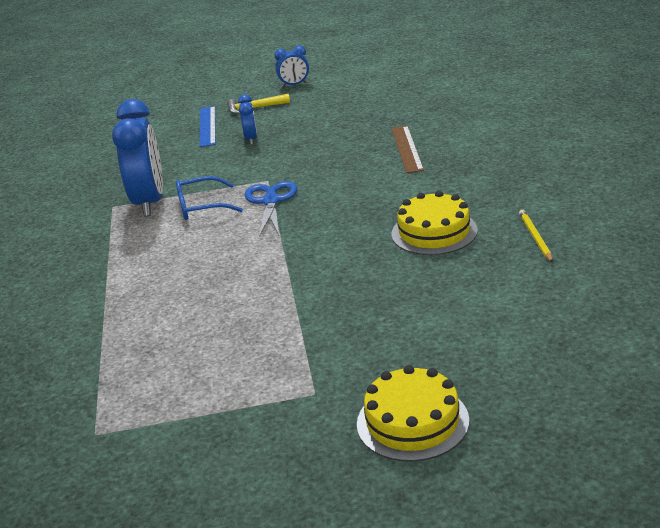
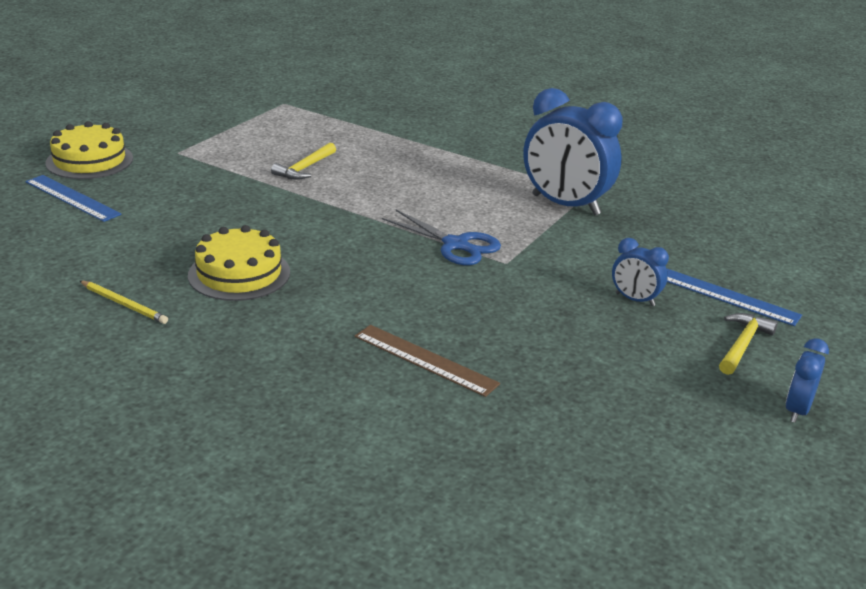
camera: 125 degrees right, 0 degrees up
blue glasses [175,176,243,220] -> none
none -> blue ruler [25,175,122,222]
none -> yellow hammer [271,143,336,180]

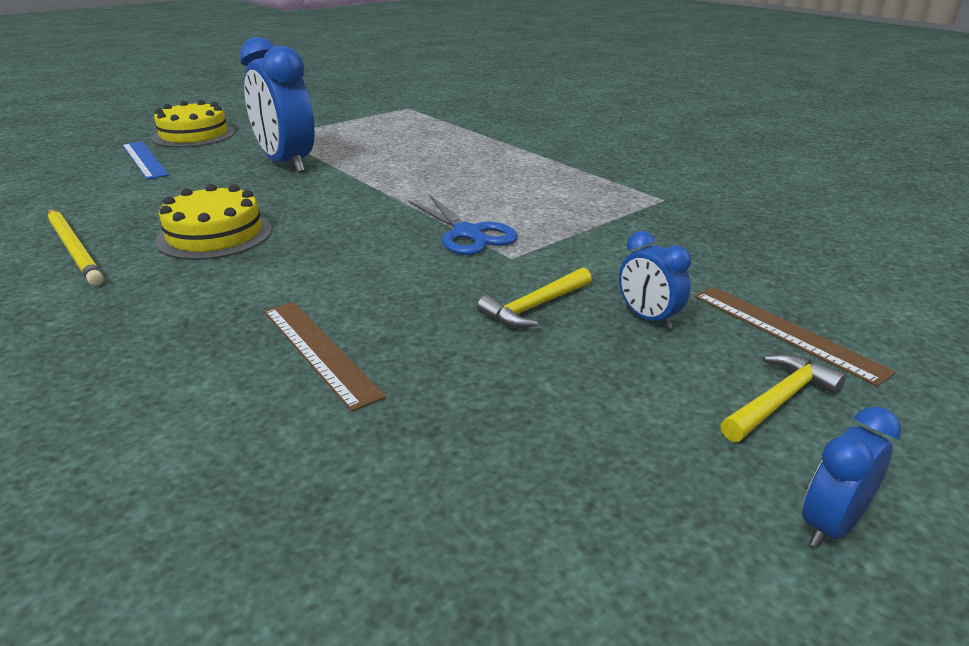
camera: 20 degrees right, 0 degrees up
yellow pencil [80,281,168,324] -> yellow pencil [48,209,104,286], size x1.56
yellow hammer [271,143,336,180] -> yellow hammer moved to [477,267,592,328]
blue clock [523,88,622,215] -> blue clock moved to [240,37,315,173]
blue ruler [666,268,802,326] -> brown ruler [694,287,896,386]

